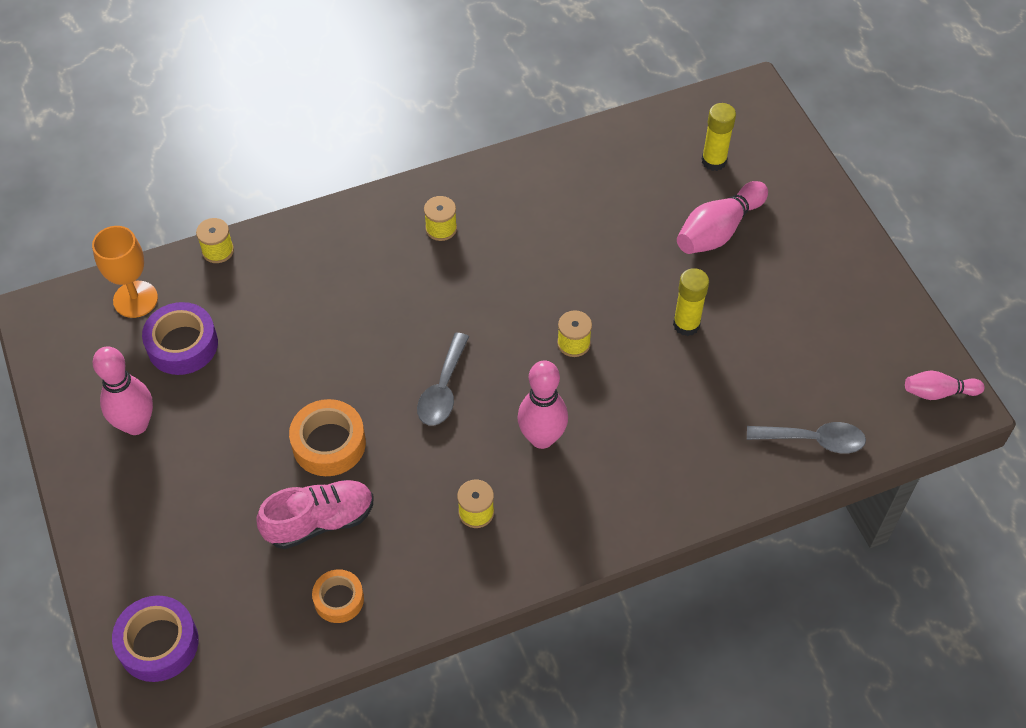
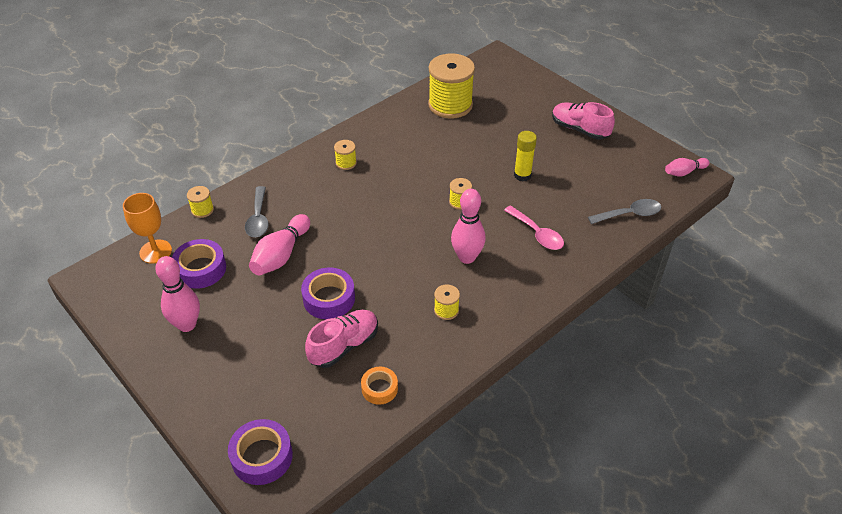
camera: 20 degrees left, 10 degrees down
orange tape [289,399,366,476] -> purple tape [301,268,355,319]
grey spoon [417,333,469,426] -> grey spoon moved to [245,186,269,237]
pink bowling pin [677,181,768,254] -> pink bowling pin moved to [249,214,310,275]
yellow glue stick [702,103,736,171] -> none
none -> yellow spool [428,53,475,119]
none -> pink spoon [504,206,564,250]
none -> pink shoe [552,102,615,140]

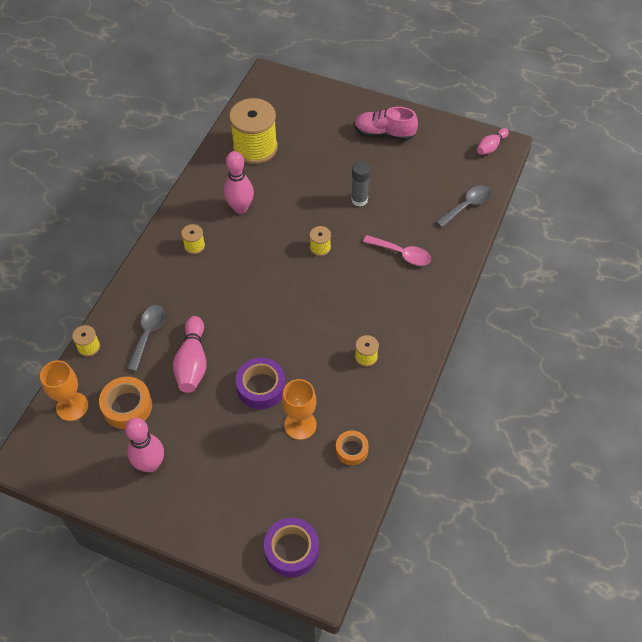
camera: 25 degrees left, 10 degrees up
purple tape [172,239,226,289] -> orange tape [99,377,152,429]
grey spoon [245,186,269,237] -> grey spoon turned 135 degrees counterclockwise [127,305,165,371]
pink shoe [305,310,378,368] -> orange goblet [282,379,317,440]
pink bowling pin [451,189,486,264] -> pink bowling pin moved to [224,151,254,214]
yellow glue stick [514,131,537,181] -> grey glue stick [351,161,370,207]

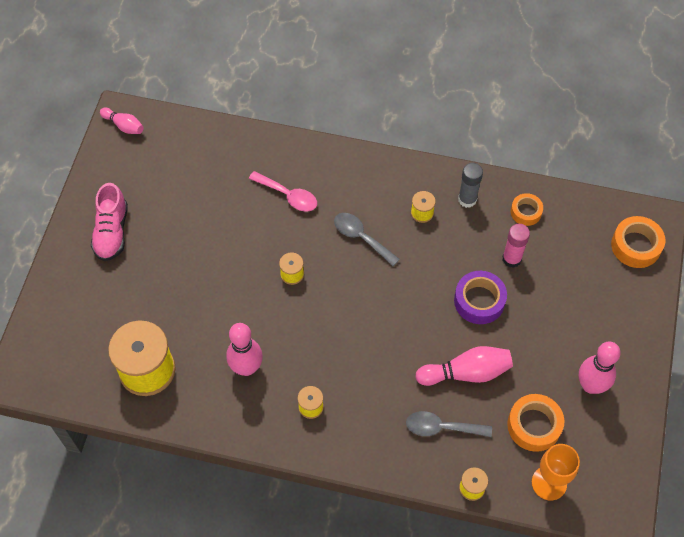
camera: 100 degrees left, 5 degrees up
purple tape [264,518,319,577] -> orange tape [611,216,665,268]
orange goblet [282,379,317,440] -> pink glue stick [502,224,530,268]
grey glue stick [351,161,370,207] -> grey glue stick moved to [458,163,483,208]
pink spoon [363,235,431,266] -> pink spoon turned 105 degrees clockwise [249,171,317,212]
grey spoon [436,185,491,228] -> grey spoon moved to [334,213,400,266]

